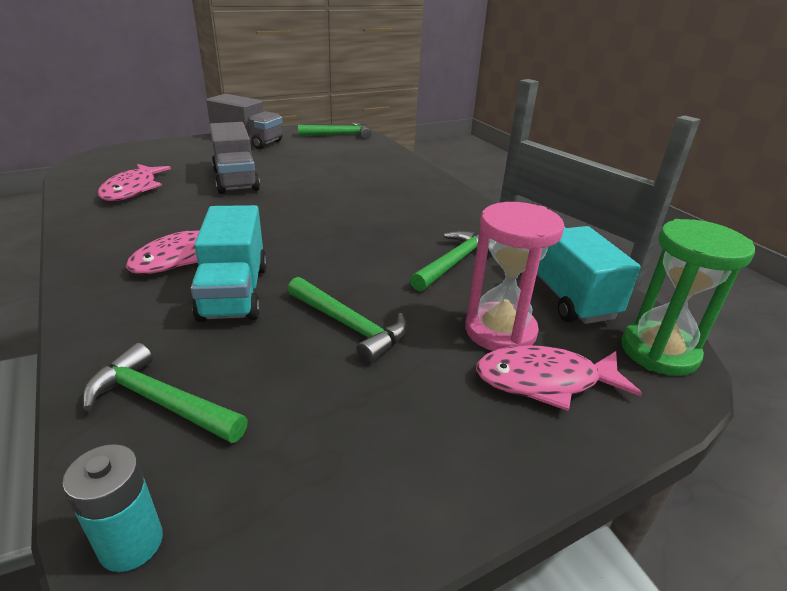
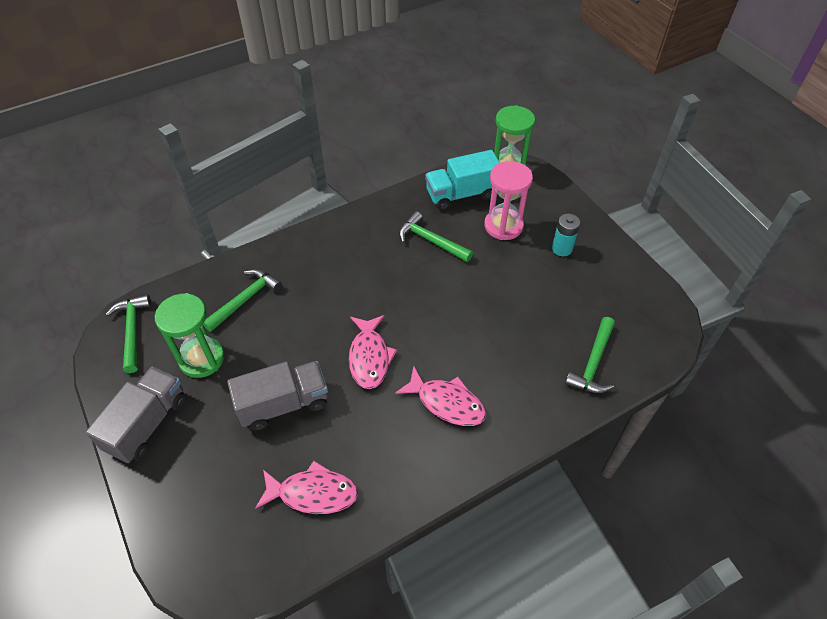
camera: 90 degrees left, 20 degrees up
turquoise battery [62,444,163,572] -> turquoise battery moved to [552,214,580,256]
turquoise truck [191,205,267,322] -> none
green hammer [288,277,407,364] -> green hammer moved to [203,269,283,332]
pink fish [476,345,642,411] -> pink fish moved to [349,315,397,389]
none -> green hourglass [155,293,225,378]

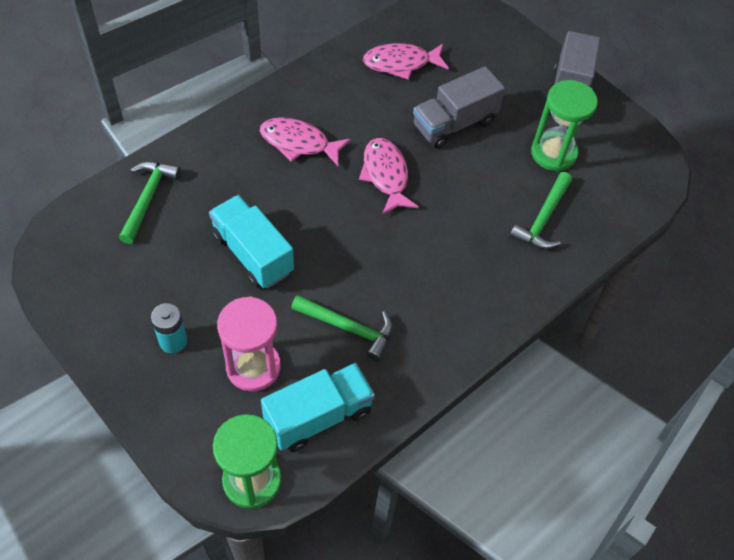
camera: 165 degrees right, 5 degrees up
green hammer [106,294,151,373] -> none
none -> turquoise truck [209,195,294,288]

